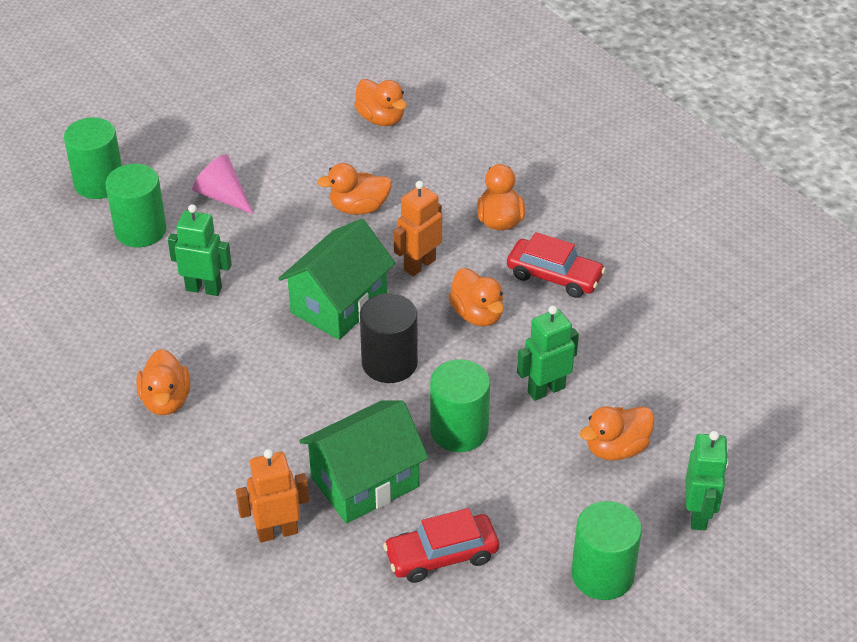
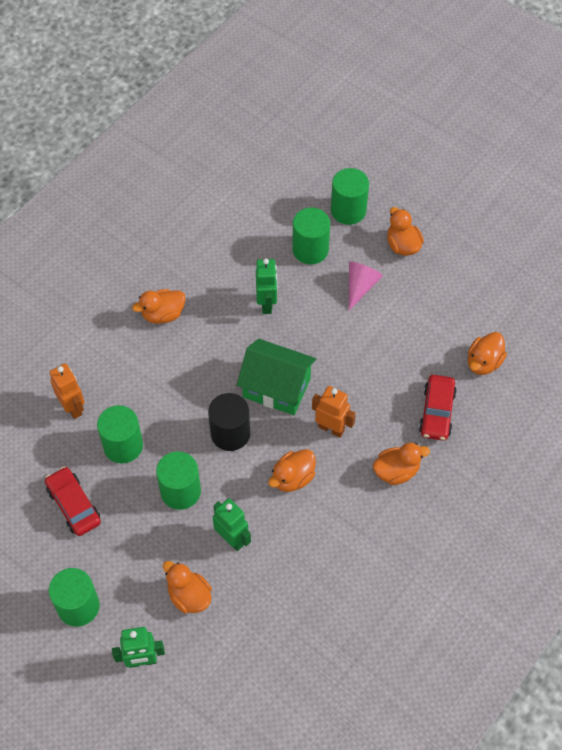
camera: 75 degrees right, 15 degrees up
green house [299,401,429,524] -> green cylinder [97,405,143,463]
orange duck [317,163,392,215] -> orange duck moved to [387,207,424,256]
red car [507,232,606,298] -> red car moved to [419,375,457,441]

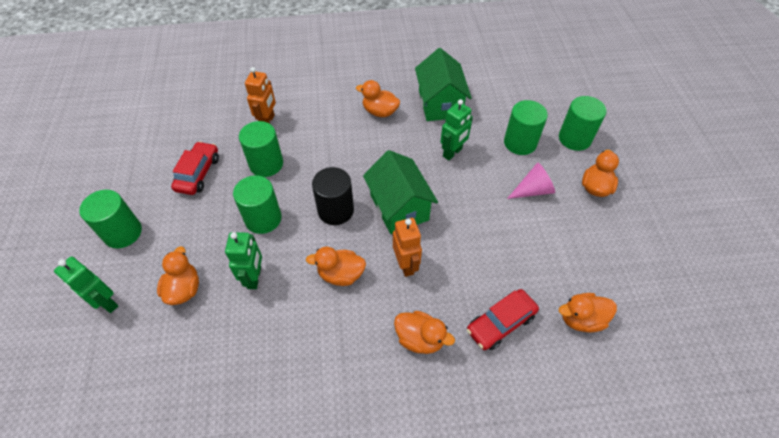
camera: 45 degrees right, 5 degrees down
none -> green house [415,48,472,121]

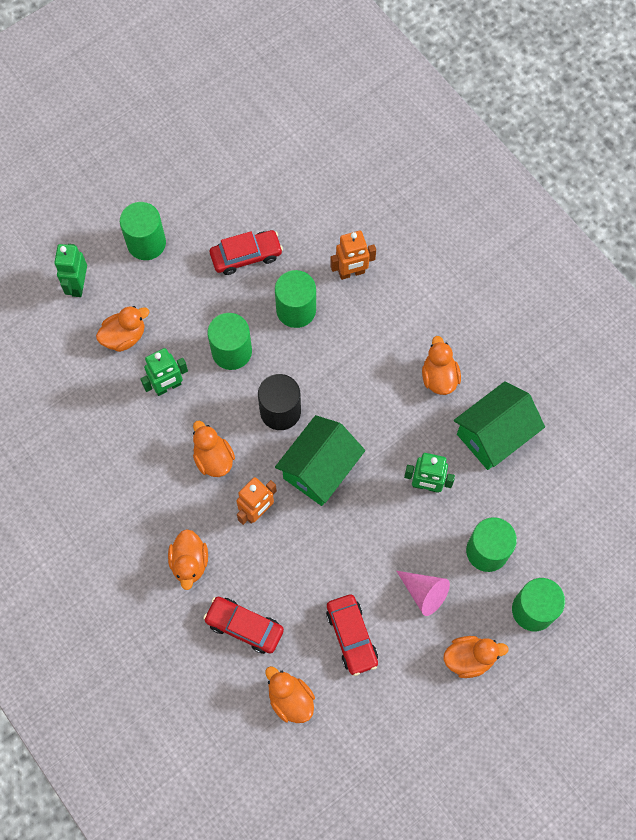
camera: 60 degrees right, 15 degrees up
none -> red car [326,594,378,676]

